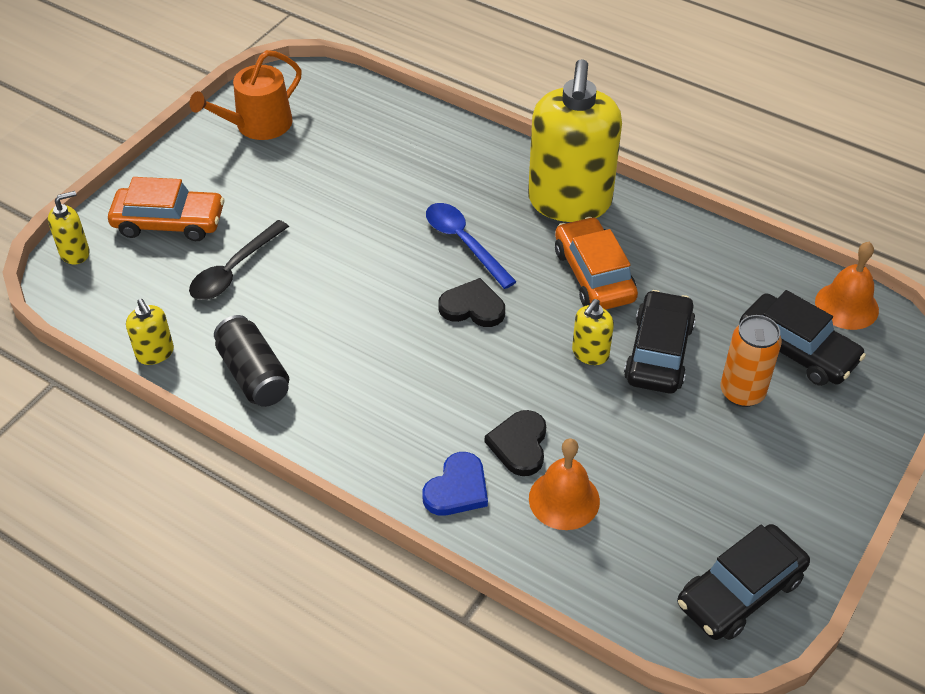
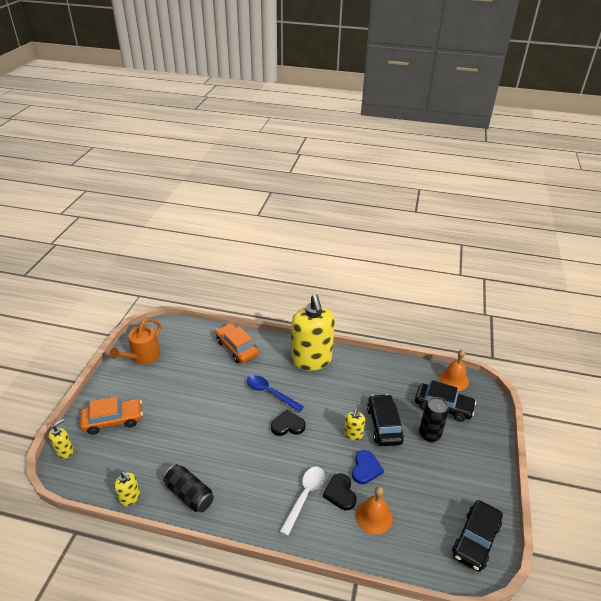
camera: 20 degrees left, 10 degrees down
black spoon [189,220,289,300] -> none
blue heart [423,452,488,516] -> blue heart moved to [352,450,384,484]
orange car [555,217,638,310] -> orange car moved to [215,323,259,363]
orange can [721,315,782,407] -> black can [419,397,449,442]
none -> white spoon [280,467,325,536]

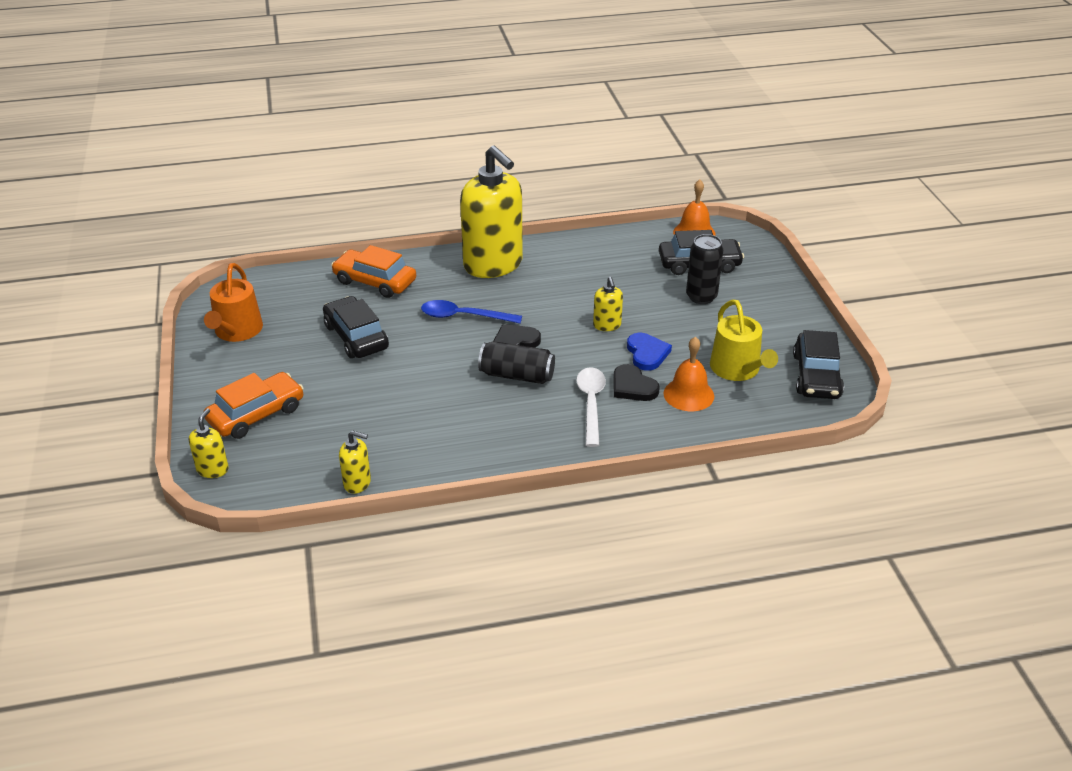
camera: 25 degrees left, 0 degrees up
black can [163,464,214,512] -> black can moved to [478,341,555,384]
black car [367,394,404,446] -> black car moved to [323,296,389,358]
none -> yellow watering can [710,300,778,381]

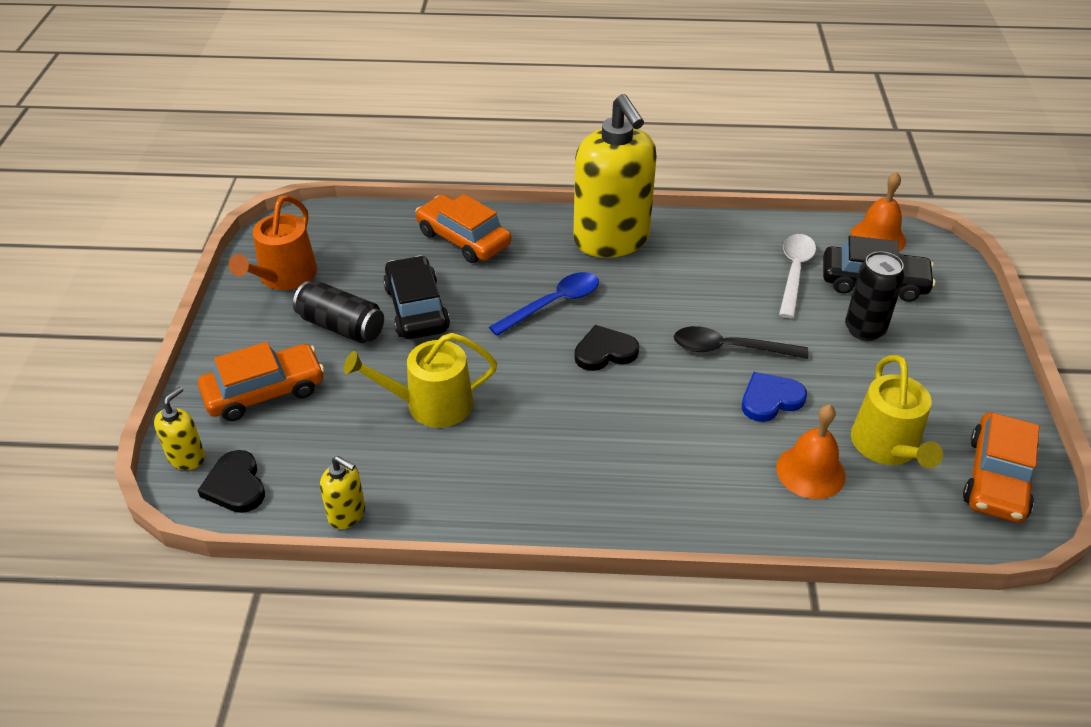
camera: 15 degrees right, 5 degrees up
blue spoon [421,300,522,323] -> blue spoon turned 120 degrees clockwise [489,272,599,336]
black can [478,341,555,384] -> black can moved to [293,281,384,343]
white spoon [576,367,606,447] -> white spoon moved to [779,234,816,318]
yellow soap dispenser [593,277,623,331] -> black spoon [674,326,808,359]
black heart [613,364,660,401] -> black heart moved to [197,450,265,513]
blue heart [627,333,672,371] -> blue heart turned 120 degrees counterclockwise [742,372,807,422]
black car [793,330,844,399] -> orange car [963,412,1039,523]
none -> yellow watering can [343,333,497,428]

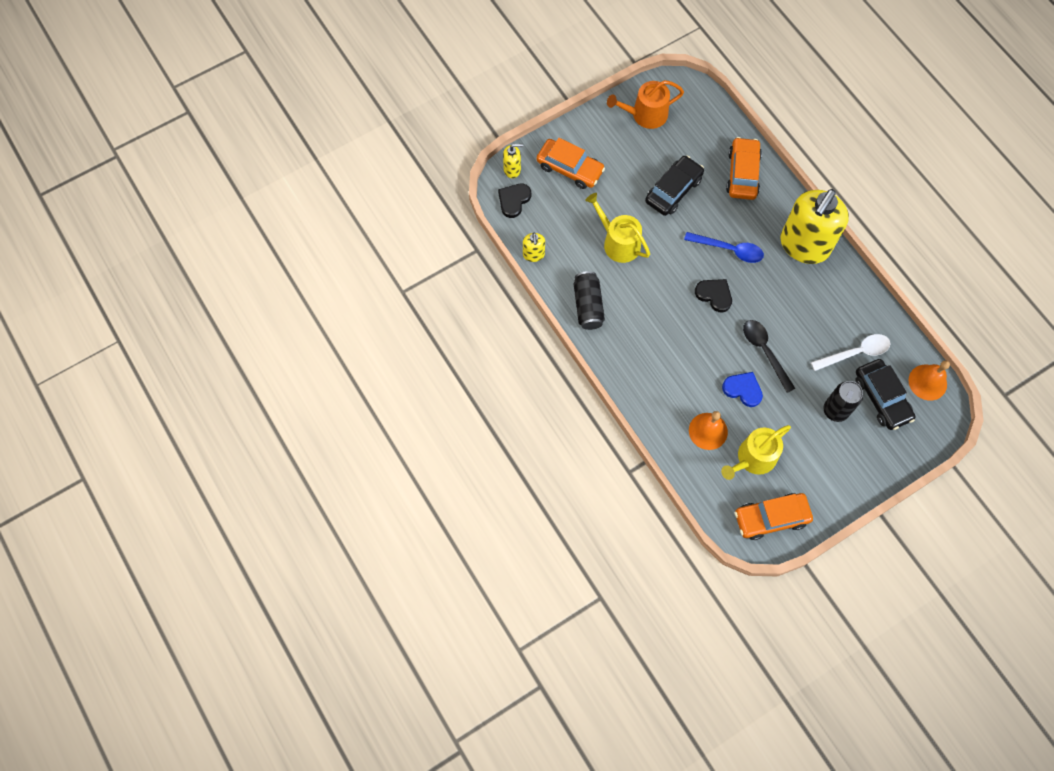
camera: 55 degrees right, 25 degrees up
black can [293,281,384,343] -> black can moved to [574,271,605,330]

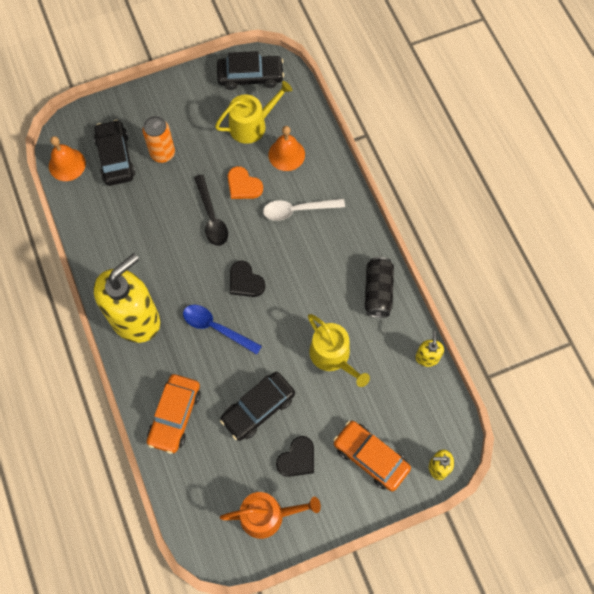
camera: 170 degrees left, 0 degrees up
black heart [498,183,531,218] -> black heart moved to [276,436,314,477]
blue heart [722,372,763,407] -> orange heart [227,166,263,199]
orange car [735,493,813,540] -> black car [217,51,284,90]
white spoon [811,334,891,371] -> white spoon moved to [263,198,345,221]
black can [824,381,863,422] -> orange can [142,116,175,163]

